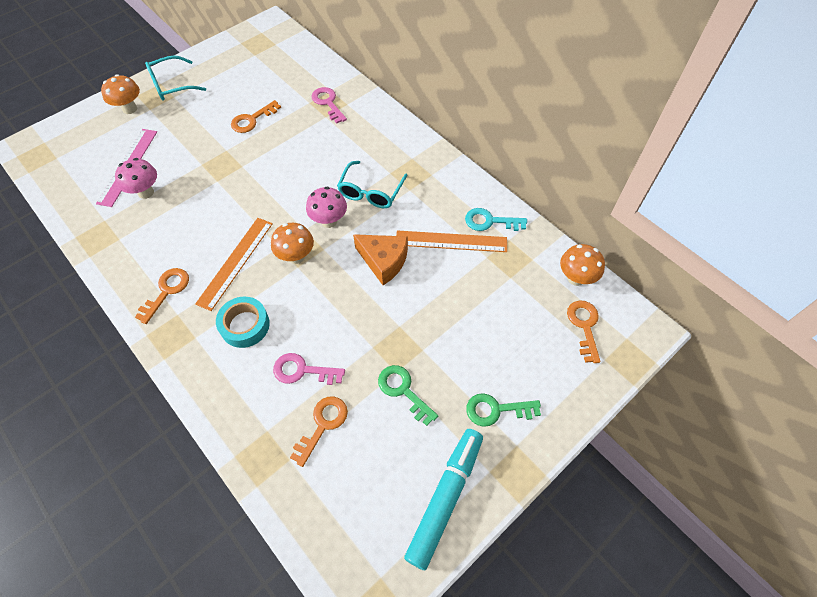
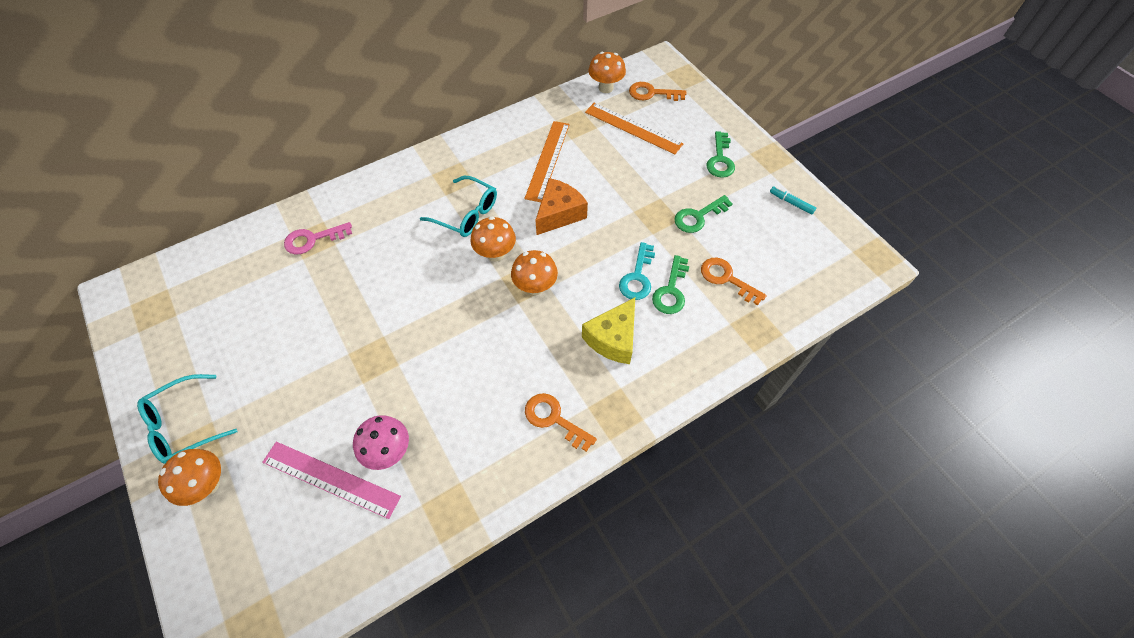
camera: 80 degrees left, 0 degrees up
turquoise glasses [145,55,206,101] -> turquoise glasses turned 75 degrees clockwise [137,374,237,464]
orange ruler [195,218,273,311] -> orange ruler moved to [585,103,683,154]
turquoise tape [216,297,270,348] -> yellow cheese [582,298,635,364]
orange key [231,100,281,133] -> none
pink key [273,353,345,385] -> green key [652,255,689,314]
pink mushroom [306,186,347,228] -> orange mushroom [470,216,516,262]
turquoise marker [404,429,483,570] -> turquoise marker [770,186,816,214], size x0.42
turquoise key [465,208,527,231] -> turquoise key moved to [619,242,655,300]

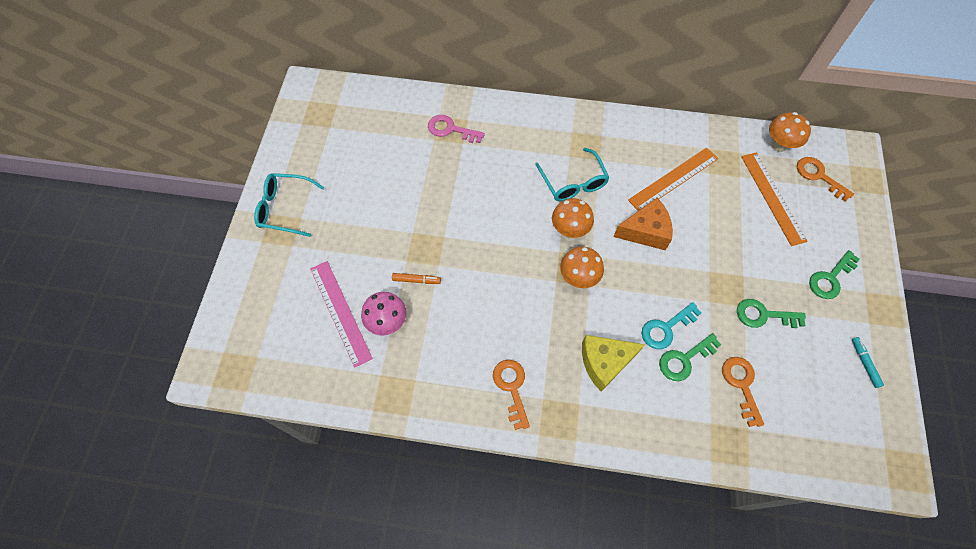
camera: 40 degrees right, 5 degrees up
orange mushroom [158,449,221,506] -> none
none -> orange marker [392,273,441,284]

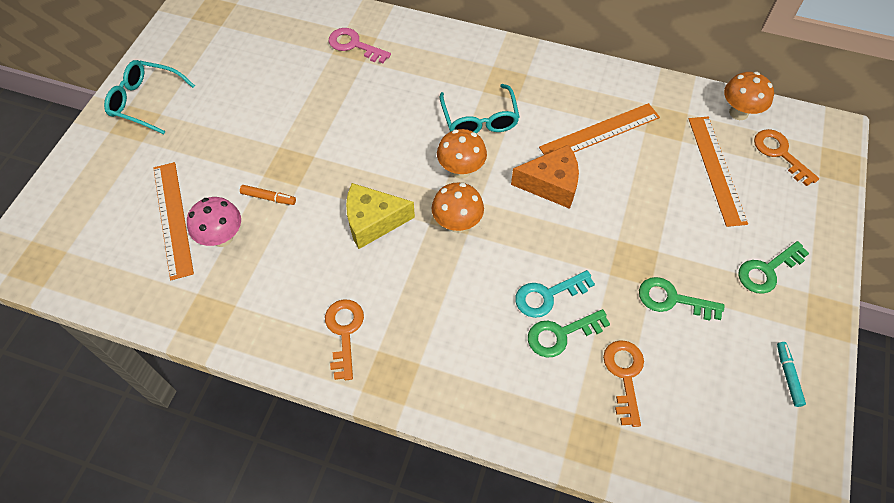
camera: 10 degrees right, 5 degrees down
pink ruler [310,261,373,368] -> orange ruler [153,162,194,280]
yellow cheese [582,335,645,392] -> yellow cheese moved to [346,183,415,249]

